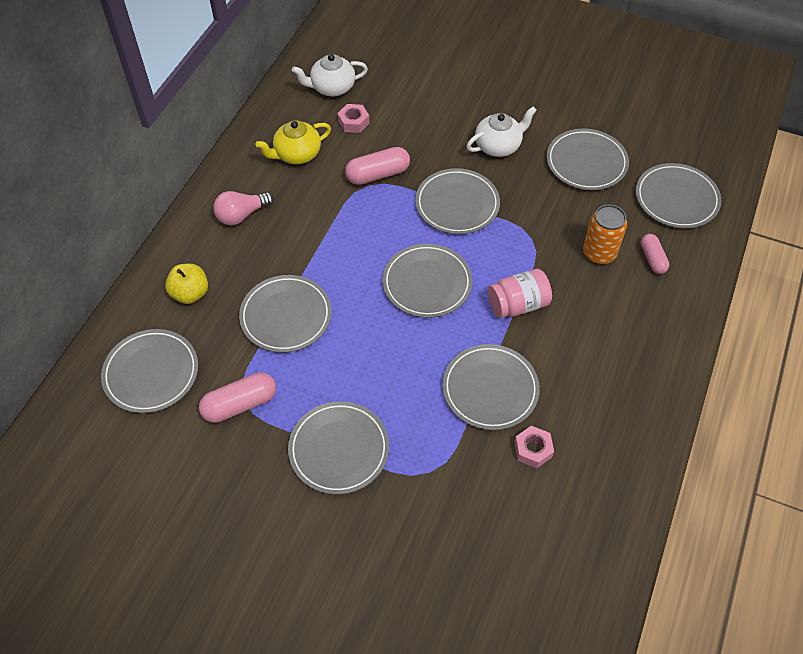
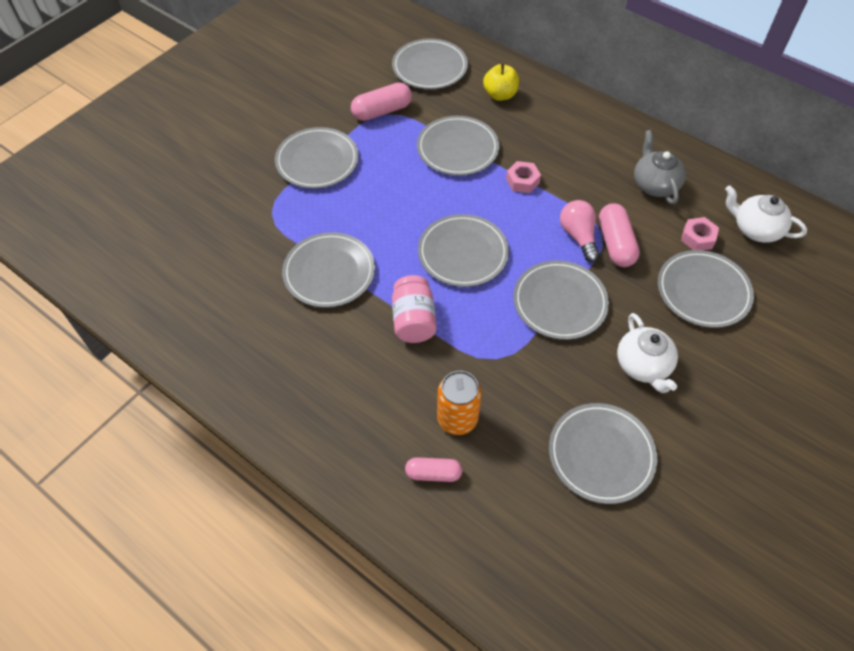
camera: 105 degrees right, 0 degrees up
pink capsule [199,372,276,423] -> pink capsule turned 75 degrees clockwise [351,82,412,121]
pink light bulb [214,191,274,225] -> pink light bulb moved to [560,200,599,262]
yellow teapot [255,120,331,164] -> grey teapot [634,130,686,204]
white teapot [292,54,368,97] -> white teapot turned 60 degrees counterclockwise [725,186,807,243]
pink nut [514,426,554,468] -> pink nut moved to [506,161,541,193]
grey plate [636,163,721,229] -> grey plate moved to [658,250,754,328]

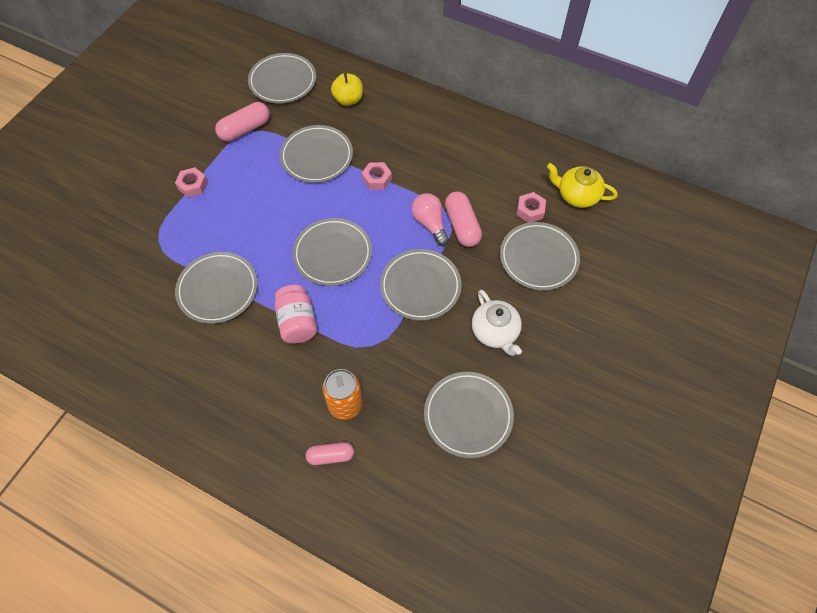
camera: 10 degrees left, 5 degrees up
grey plate [275,127,359,189] -> pink nut [175,167,208,197]
grey teapot [634,130,686,204] -> none
white teapot [725,186,807,243] -> yellow teapot [547,163,618,208]

